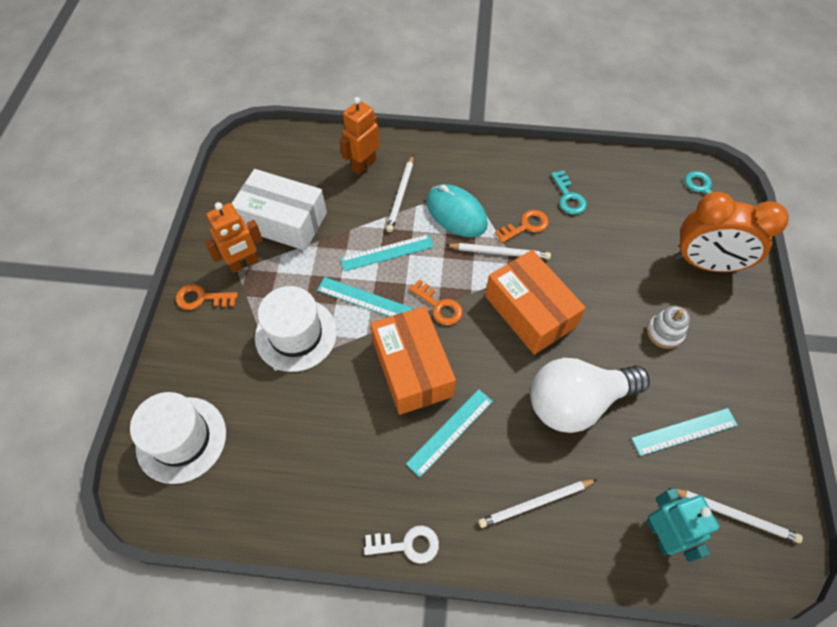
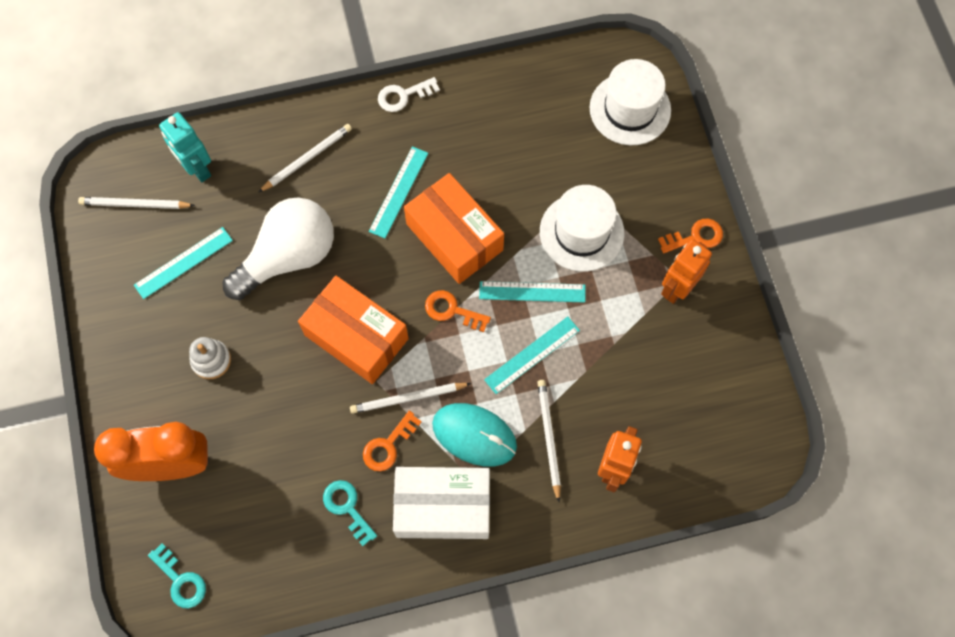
camera: 160 degrees right, 10 degrees up
white box [231,169,327,251] -> white box moved to [393,467,490,539]

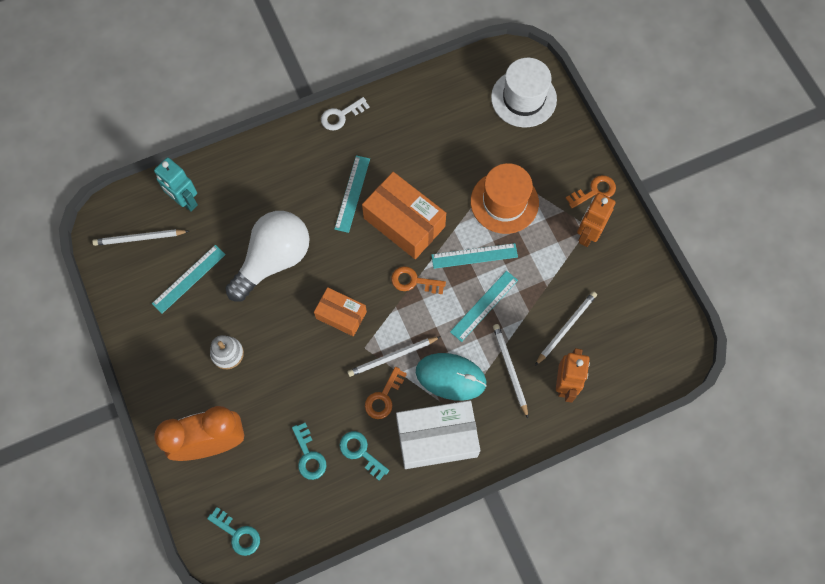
camera: 10 degrees left, 0 degrees up
white pencil [259,124,352,192] -> white pencil moved to [535,291,597,366]
orange box [298,276,409,384] -> orange box [314,287,367,336], size x0.60
white hat [540,185,624,272] -> orange hat [471,163,539,234]
none -> turquoise key [292,423,326,480]

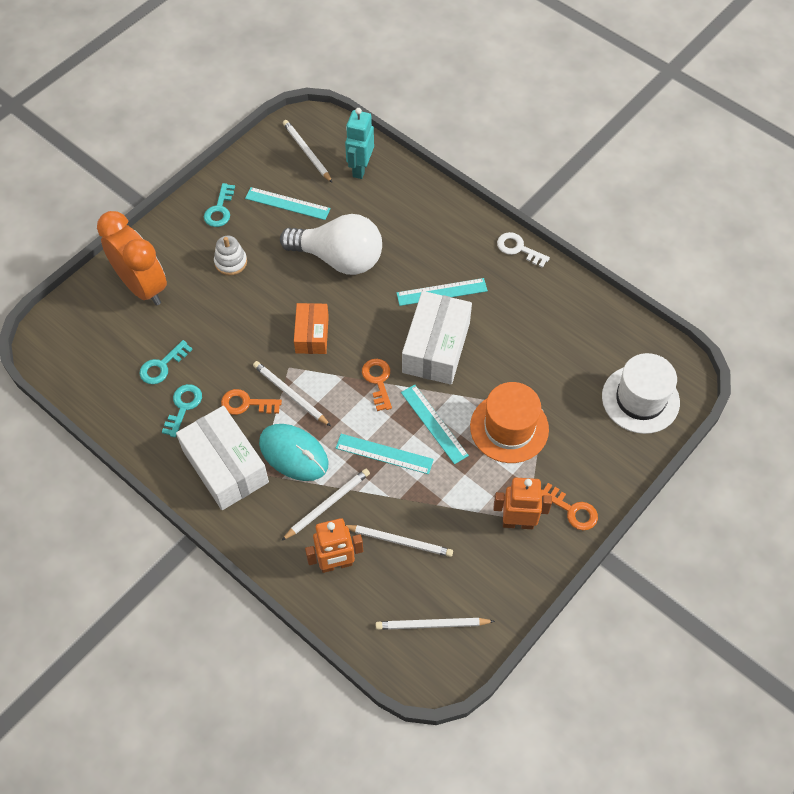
camera: 65 degrees right, 10 degrees down
turquoise key [207,507,260,556] -> turquoise key moved to [204,183,235,227]
orange box [362,172,446,259] -> white box [402,291,472,385]
turquoise mouse [416,353,487,401] -> turquoise mouse turned 45 degrees counterclockwise [259,424,329,481]
none -> white pencil [376,618,495,630]

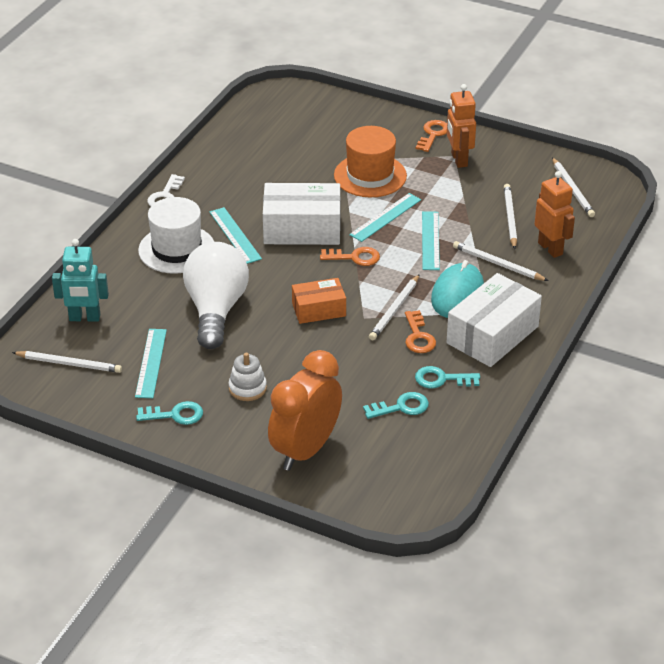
camera: 105 degrees left, 20 degrees down
turquoise key [140,340,193,384] -> turquoise key turned 45 degrees counterclockwise [363,392,429,419]
white pencil [283,120,332,183] -> white pencil turned 120 degrees counterclockwise [12,351,122,373]
orange key [362,359,392,411] -> orange key turned 150 degrees counterclockwise [320,247,380,266]
white hat [602,353,680,434] -> white hat moved to [138,197,214,274]

